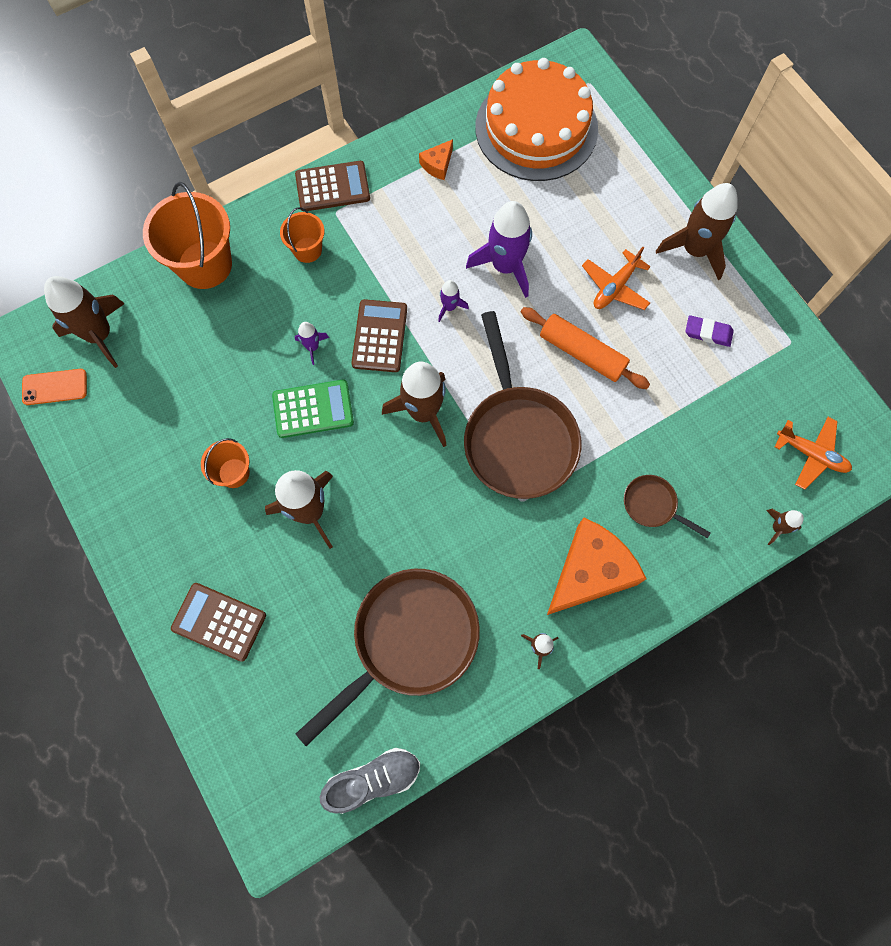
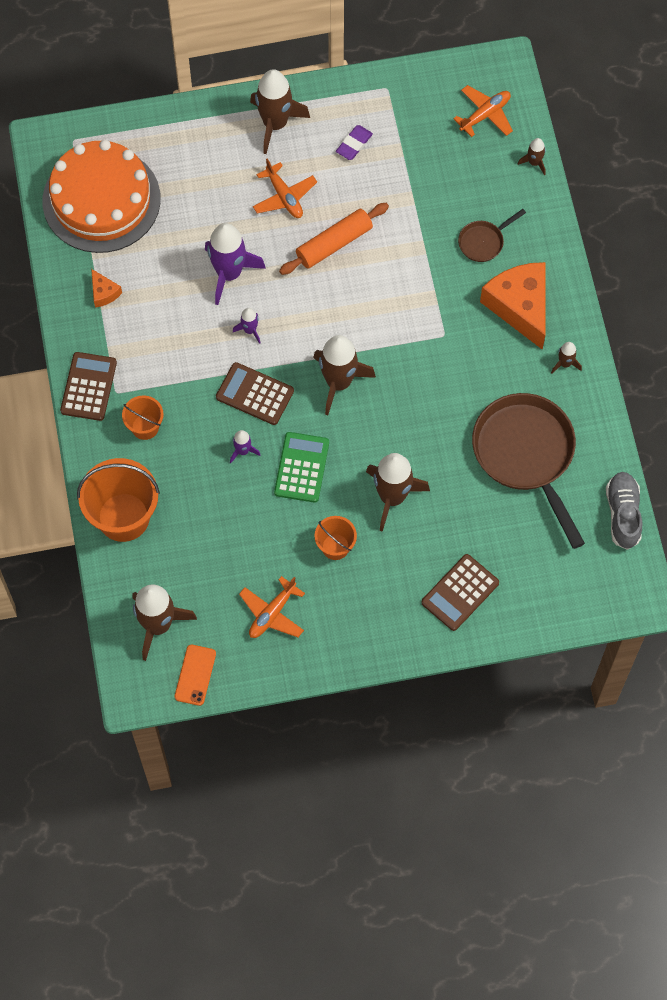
camera: 70 degrees left, 5 degrees down
brown pan [464,311,582,499] -> none
none -> orange plane [239,576,305,638]

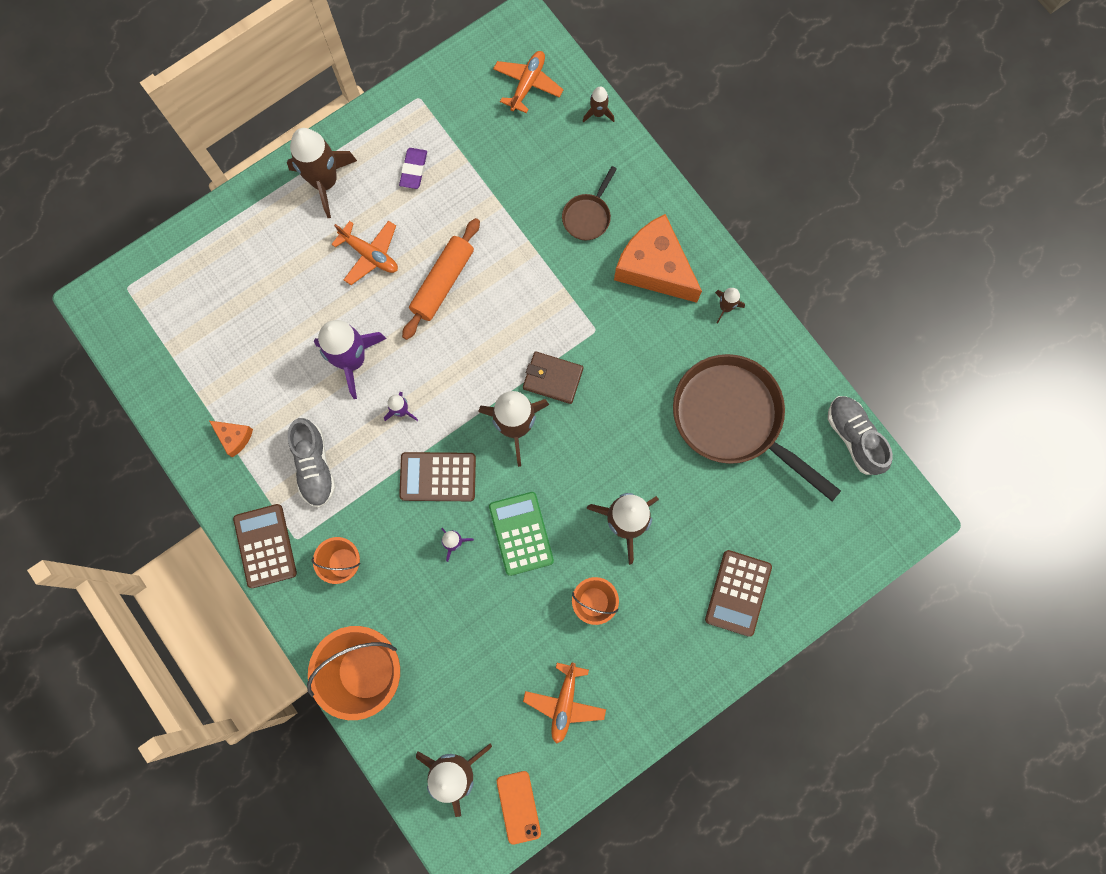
camera: 25 degrees left, 10 degrees up
orange cake [43,140,161,253] -> none
none -> grey shoe [287,418,336,508]
none -> brown wallet [523,351,583,404]

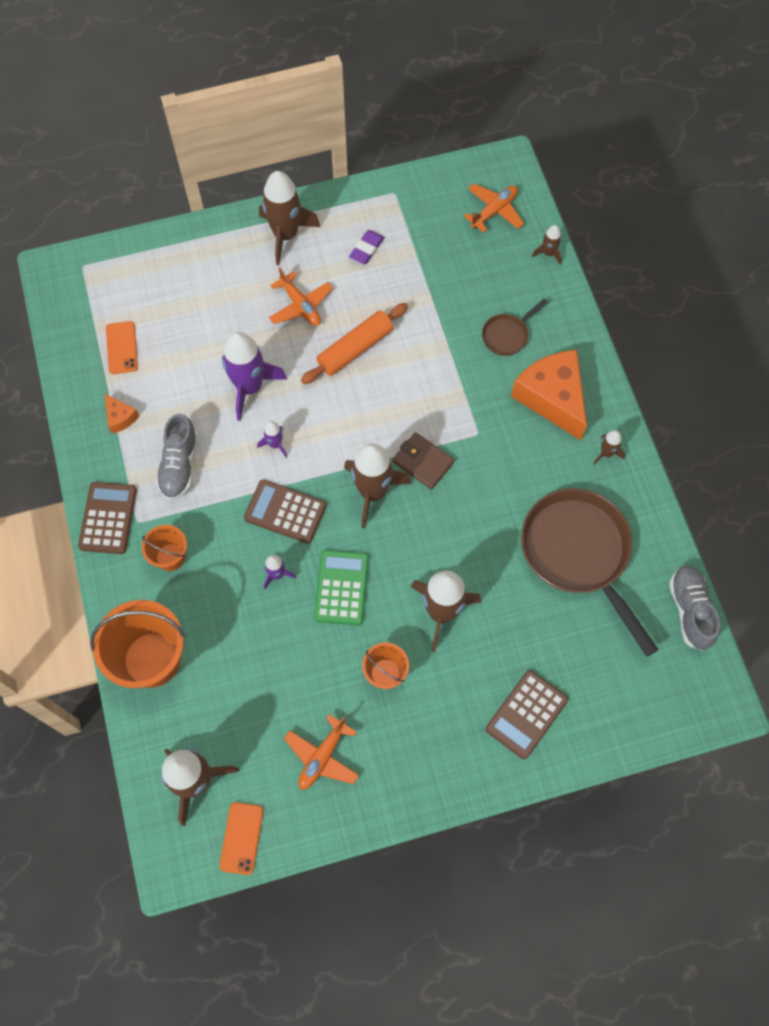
camera: 20 degrees right, 10 degrees down
none -> orange phone [106,321,138,374]

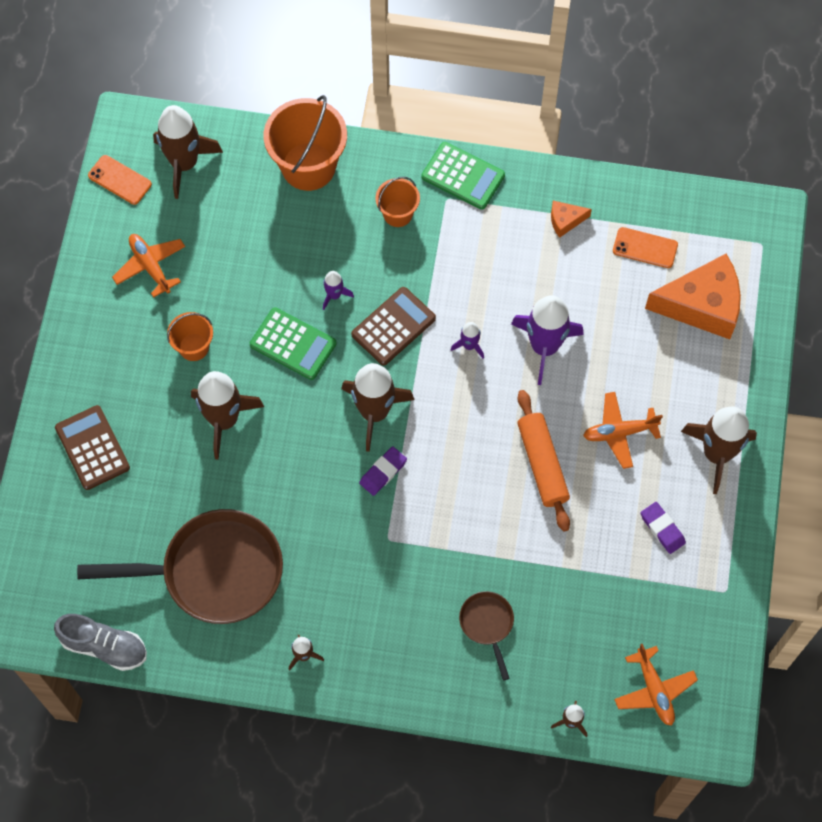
camera: 115 degrees right, 0 degrees up
brown calculator [78,482,137,554] -> green calculator [421,142,505,210]
grey shoe [156,413,198,500] -> none
brown wallet [392,432,454,490] -> purple eraser [359,446,407,496]
orange cheese [511,350,587,440] -> orange cheese moved to [645,254,741,339]

